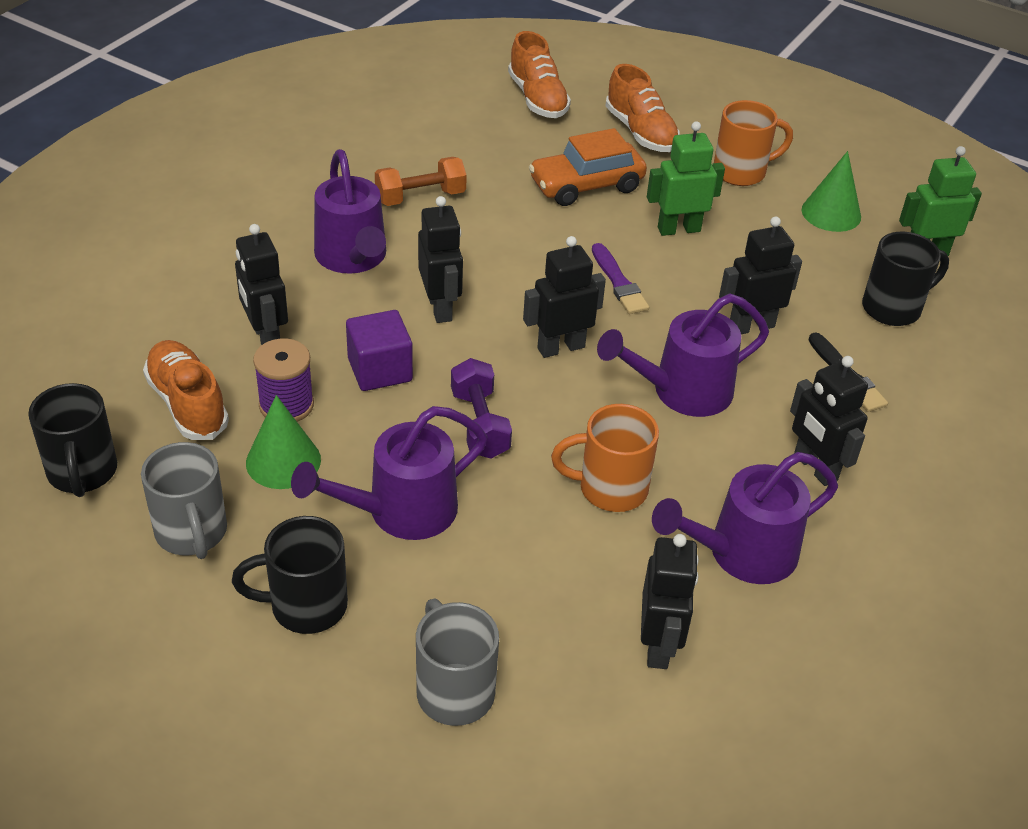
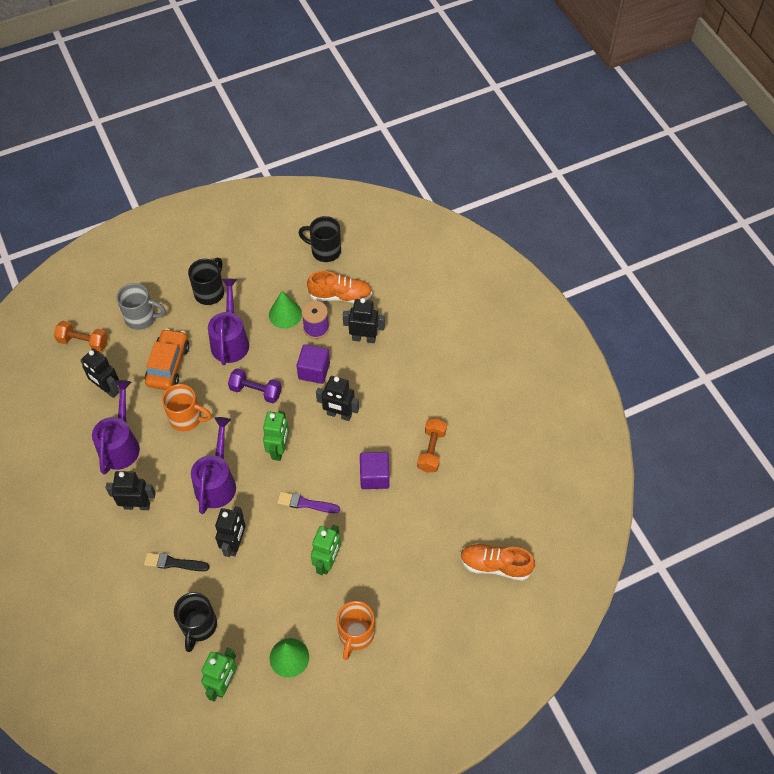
camera: 125 degrees right, 15 degrees up
grey mug [141,442,227,559] -> none
purple watering can [314,149,386,274] -> none
black robot [523,236,606,358] -> green robot [263,411,289,461]
orange car [529,128,647,206] -> orange car moved to [145,328,190,390]
orange mug [551,404,659,512] -> orange mug turned 75 degrees clockwise [162,384,212,432]
orange shoe [605,64,680,152] -> none
none -> orange dumbbell [54,321,108,352]
none -> purple cube [360,452,390,489]

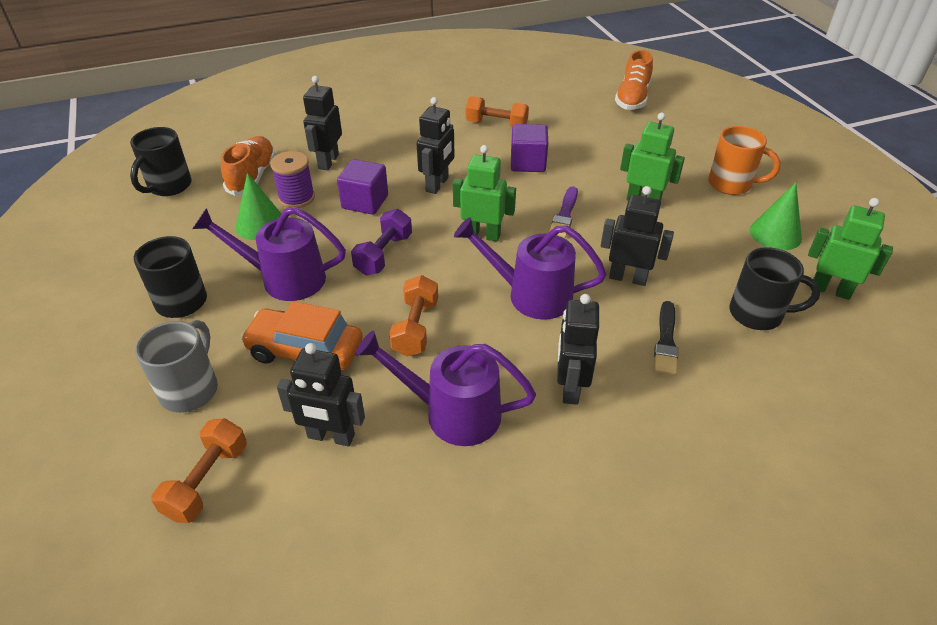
camera: 85 degrees left, 15 degrees down
black robot [80,348,119,398] -> black robot turned 60 degrees clockwise [277,343,365,446]
orange mug [162,384,212,432] -> orange dumbbell [389,275,438,357]

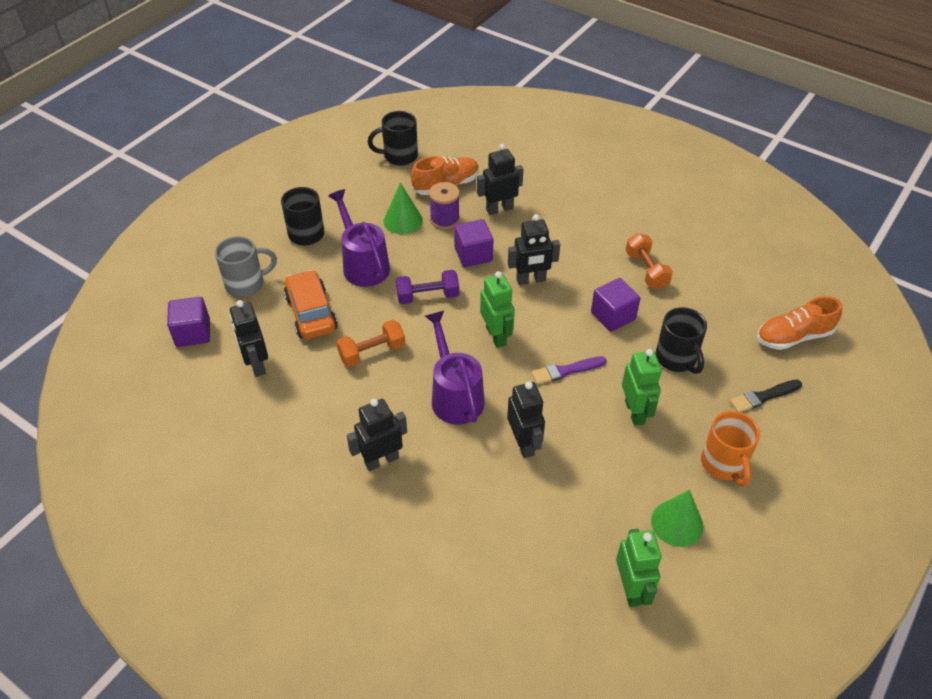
camera: 55 degrees right, 5 degrees up
orange dumbbell [151,418,247,523] -> purple cube [167,297,210,347]
purple watering can [356,330,536,446] -> none
black brush [654,301,678,376] -> black brush moved to [730,380,802,412]
black mug [729,247,820,330] -> black mug moved to [656,307,707,374]

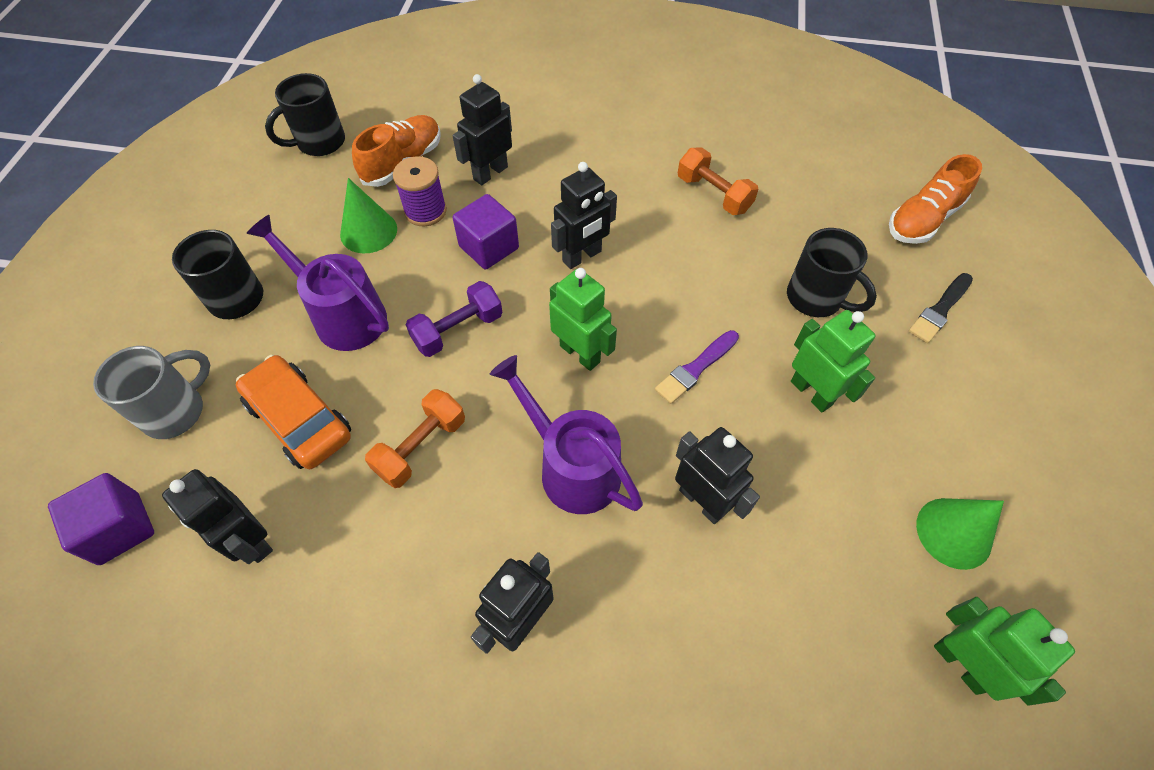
camera: 25 degrees left, 10 degrees up
purple cube [591,278,640,332] -> none
orange mug [701,411,760,487] -> none

